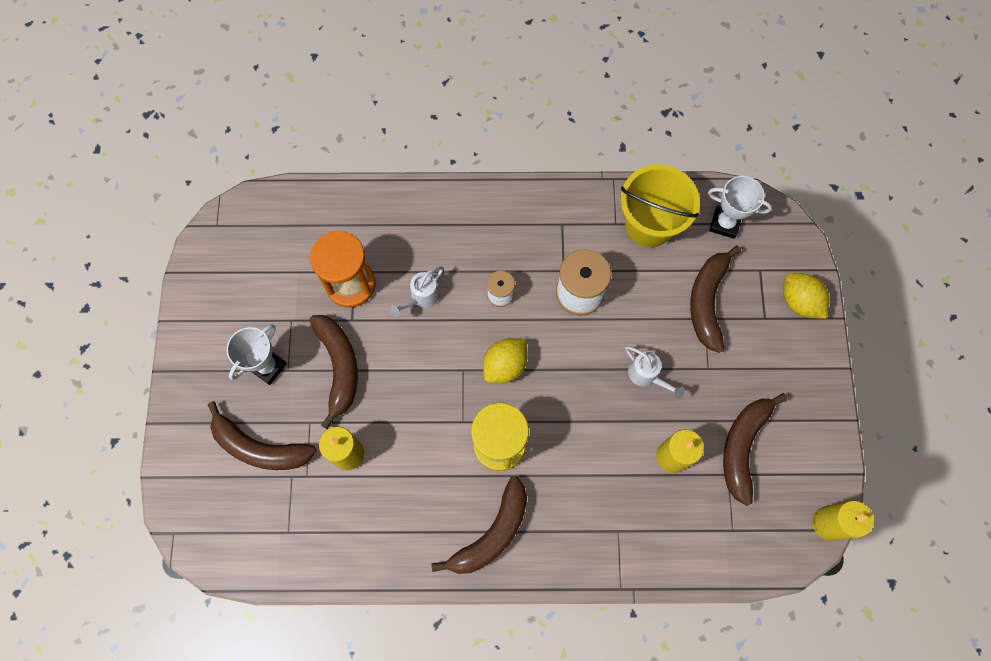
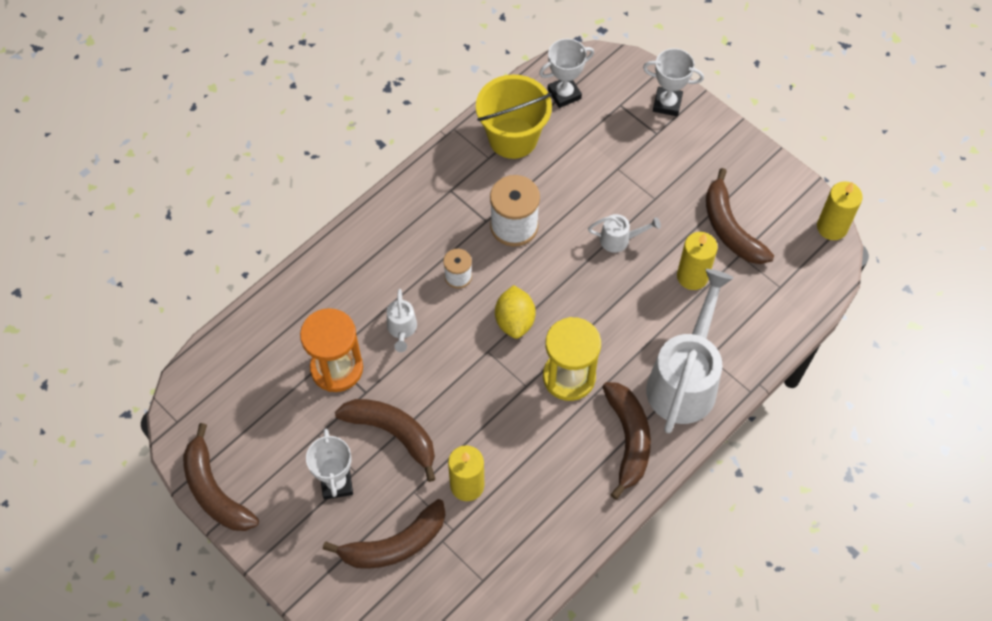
camera: 45 degrees left, 10 degrees down
brown banana [690,246,741,353] -> brown banana moved to [183,423,259,531]
yellow lemon [783,273,829,319] -> white trophy [643,48,704,116]
none -> white watering can [646,269,734,433]

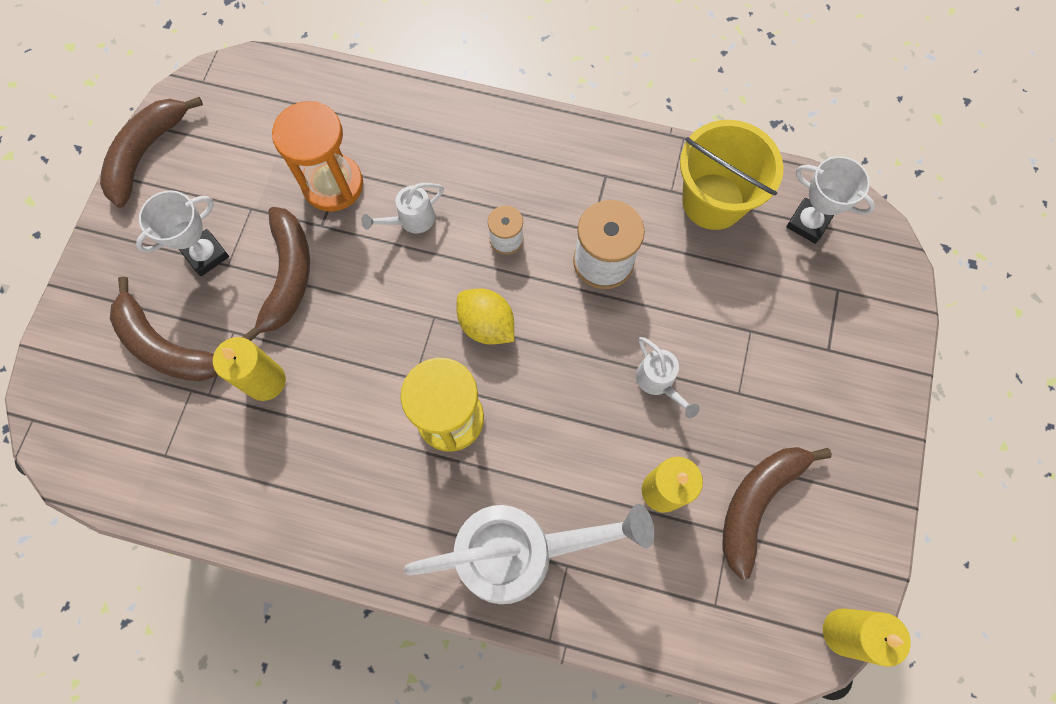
camera: 60 degrees right, 10 degrees up
yellow lemon [495,285,536,339] -> yellow lemon turned 75 degrees clockwise [457,288,514,345]
brown banana [602,382,651,500] -> none
white trophy [643,48,704,116] -> none

